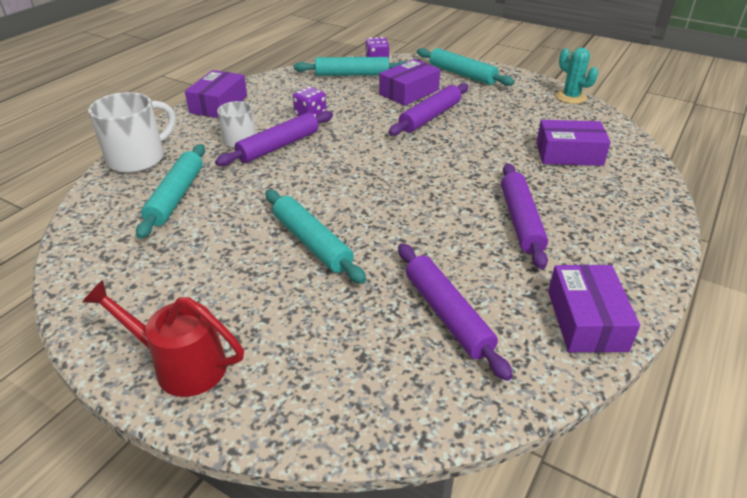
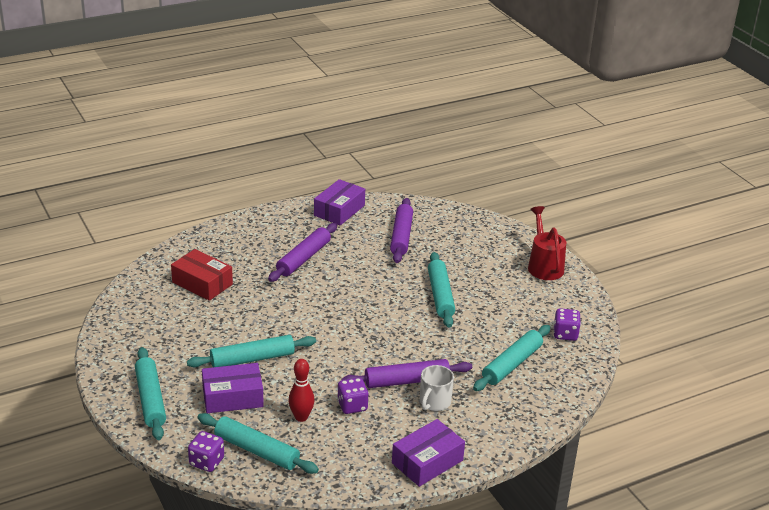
camera: 150 degrees left, 5 degrees down
red watering can [82,280,244,397] -> red watering can turned 150 degrees counterclockwise [528,206,566,280]
white mug [88,92,175,173] -> none
purple rolling pin [388,83,468,136] -> turquoise rolling pin [187,335,316,367]
purple box [536,120,611,166] -> red box [171,249,233,301]
turquoise cactus [556,47,598,104] -> none
none -> red bowling pin [289,359,314,422]
none -> purple dice [553,308,581,341]

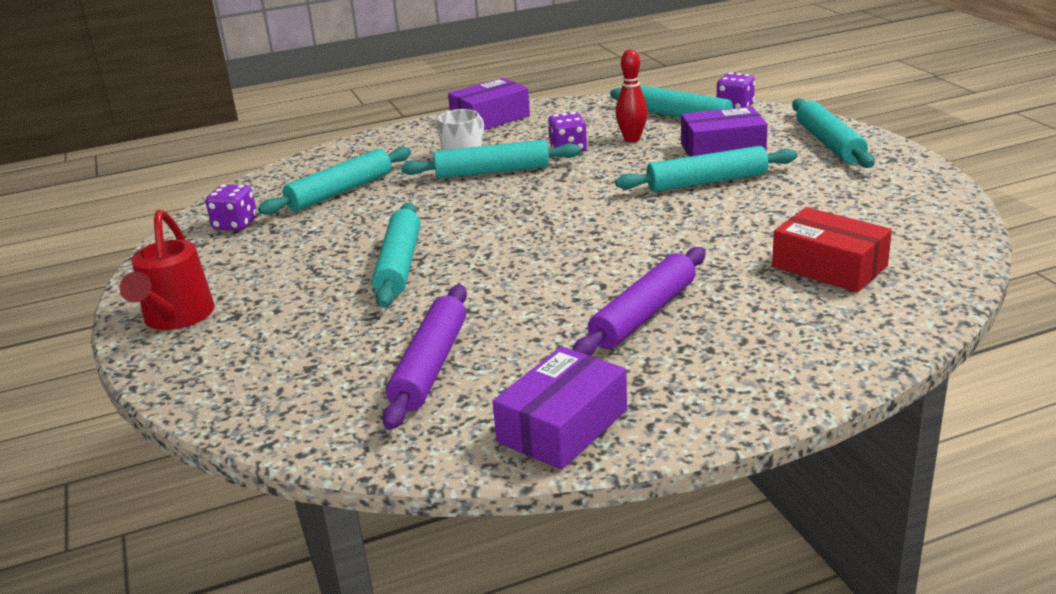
camera: 170 degrees left, 5 degrees down
purple rolling pin [342,359,472,388] -> turquoise rolling pin [401,140,581,179]

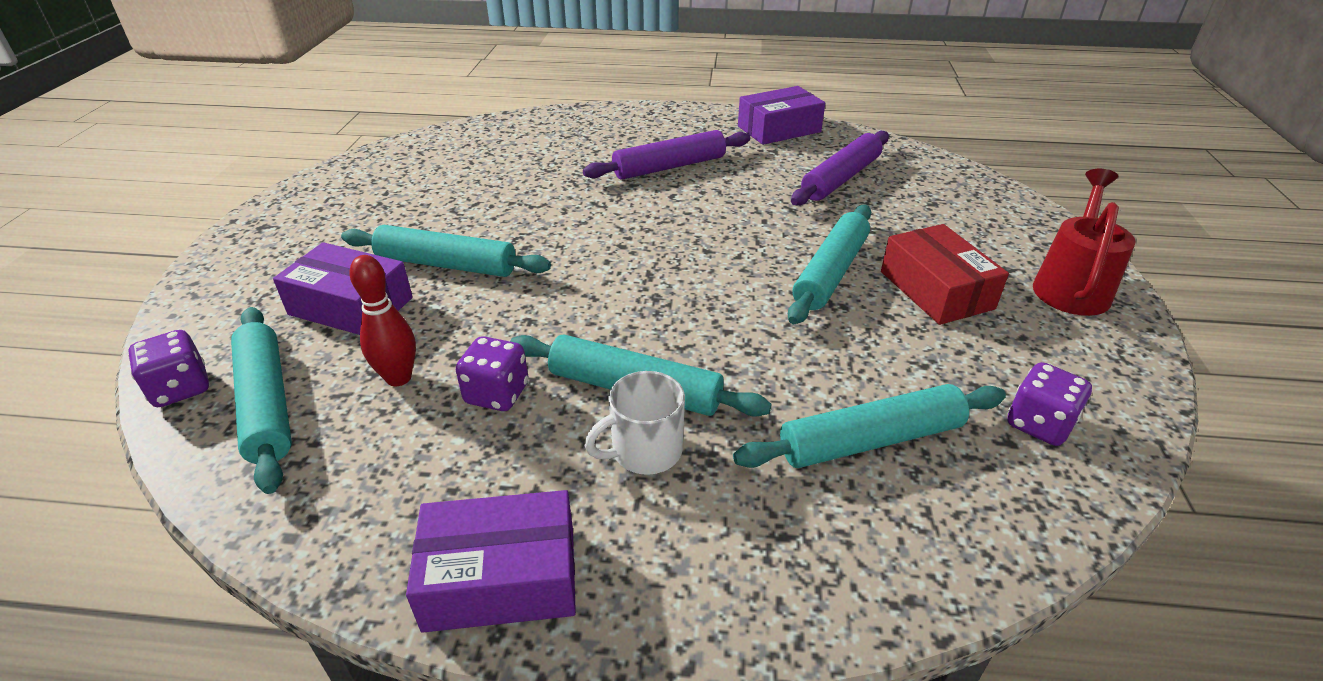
camera: 155 degrees left, 10 degrees up
red box [772,207,892,292] -> red box moved to [881,224,1009,325]
turquoise rolling pin [792,98,875,168] -> none

